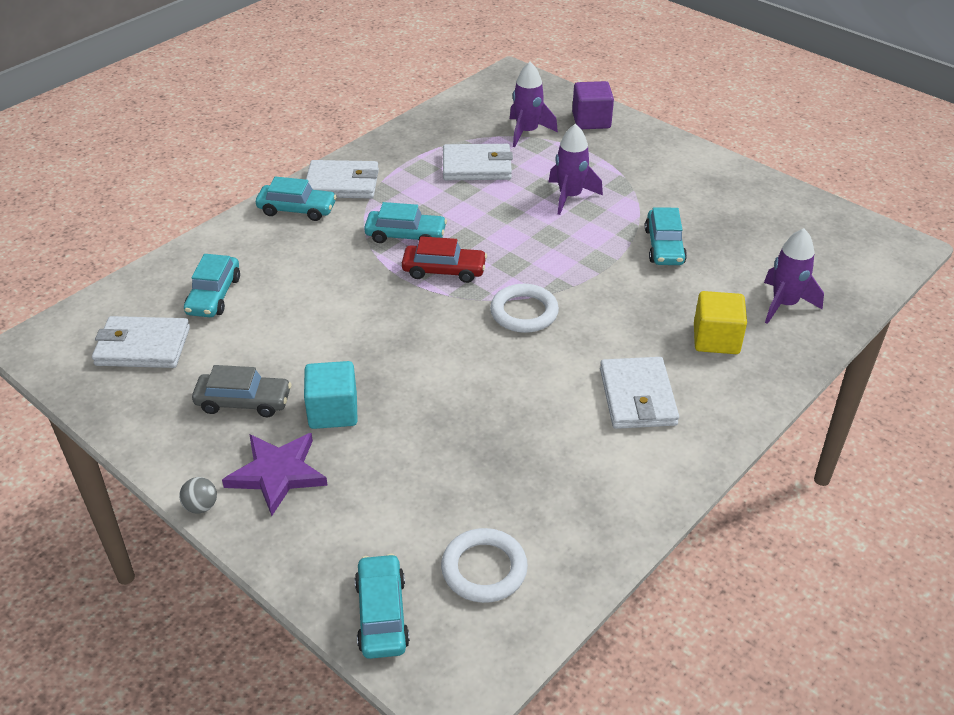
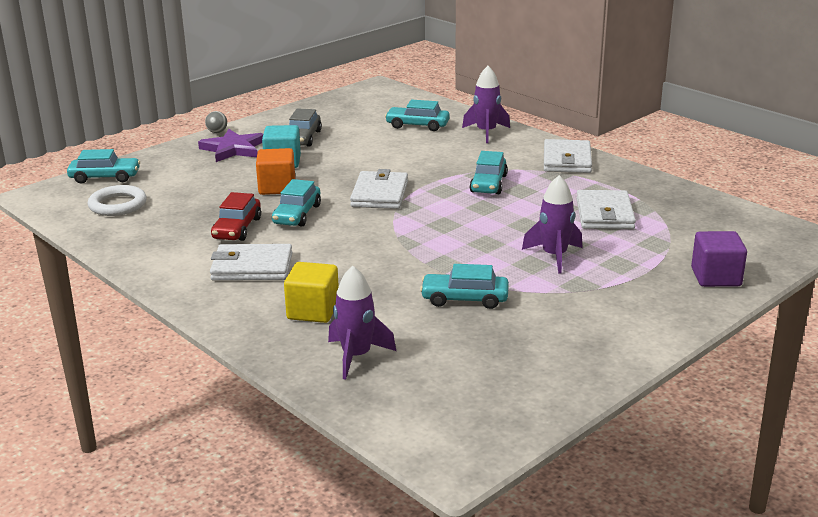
camera: 95 degrees right, 15 degrees down
white wallet [92,316,190,368] -> white wallet moved to [350,169,408,209]
turquoise car [256,176,337,221] -> turquoise car moved to [272,179,321,226]
red car [402,236,487,283] -> red car moved to [211,192,261,241]
white ring [490,284,559,333] -> none
purple rocket [510,62,558,147] -> purple rocket moved to [462,66,510,143]
none -> orange cube [256,148,295,195]

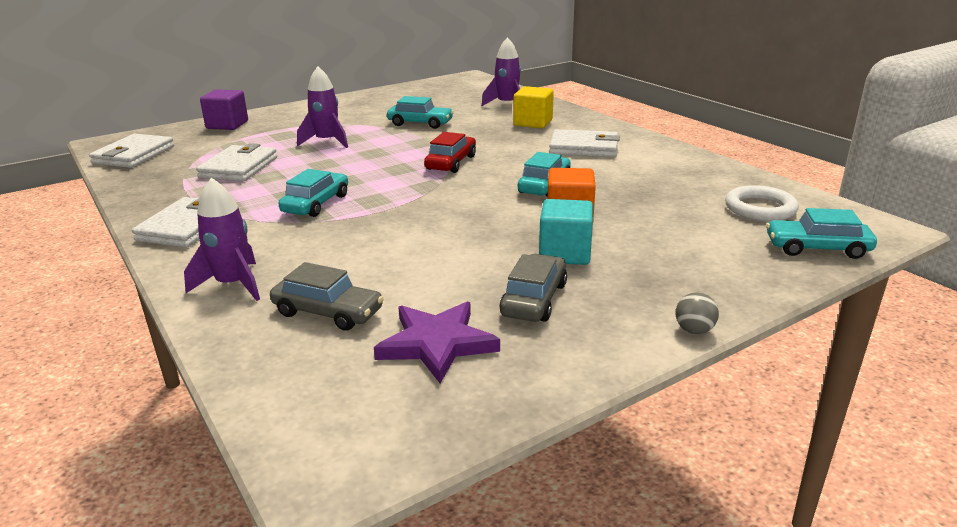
camera: 170 degrees left, 0 degrees up
purple star [198,129,263,162] -> purple star moved to [374,302,500,383]
red car [211,192,261,241] -> red car moved to [424,132,476,173]
white wallet [350,169,408,209] -> white wallet moved to [89,134,174,168]
turquoise car [385,99,450,131] -> grey car [270,262,384,331]

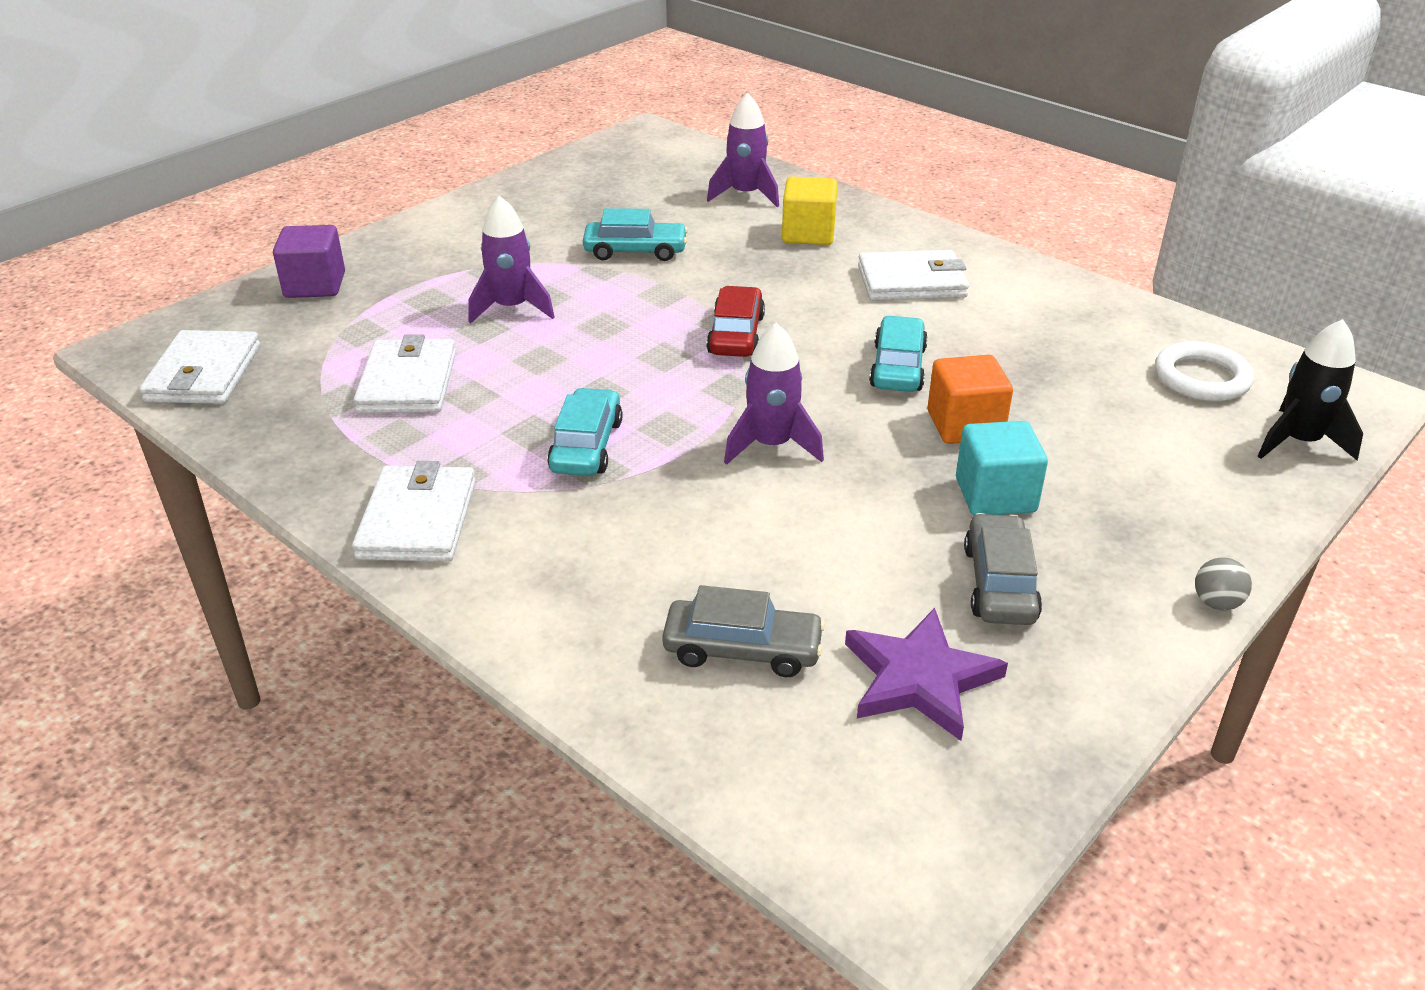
camera: 15 degrees left, 10 degrees up
purple rocket [184,178,260,301] -> purple rocket moved to [724,323,824,465]
turquoise car [766,208,877,259] -> black rocket [1257,319,1363,460]

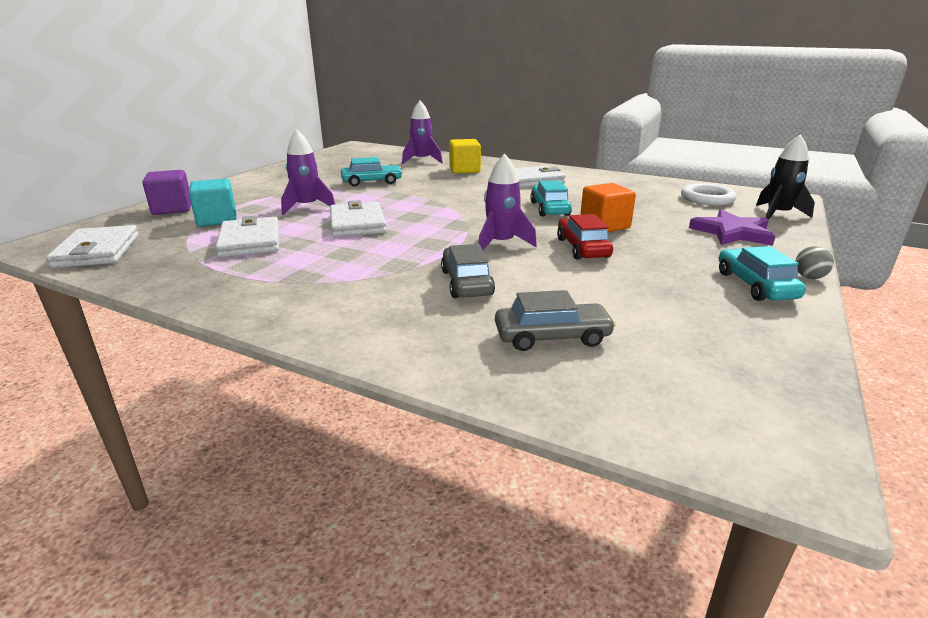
camera: 15 degrees left, 10 degrees down
white wallet [352,461,476,562] -> white wallet moved to [330,200,386,237]
turquoise car [547,388,623,476] -> turquoise car moved to [719,246,806,301]
red car [706,286,765,357] -> red car moved to [557,214,613,260]
purple star [845,608,1008,741] -> purple star moved to [689,210,775,246]
turquoise cube [956,421,1048,515] -> turquoise cube moved to [189,178,237,227]
grey car [964,513,1042,625] -> grey car moved to [441,244,495,298]

